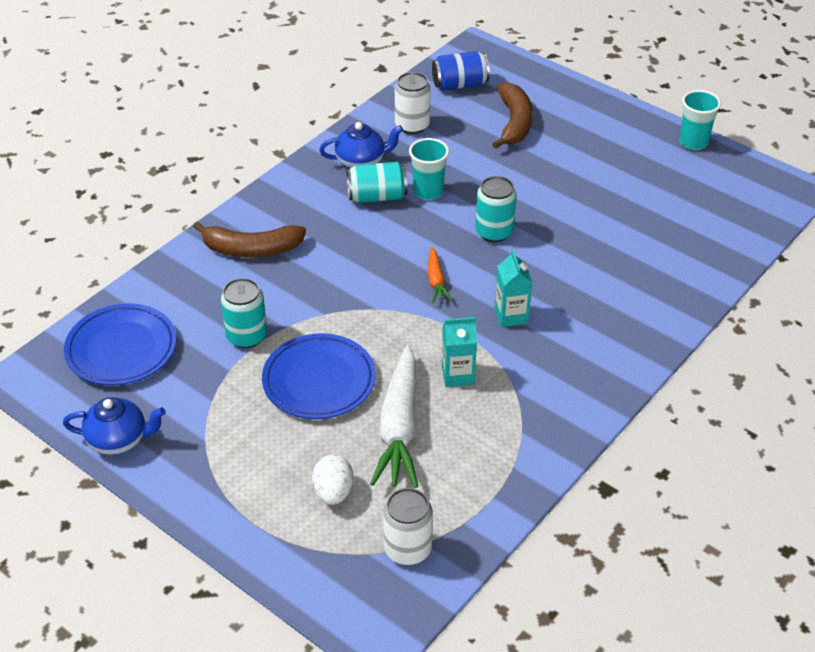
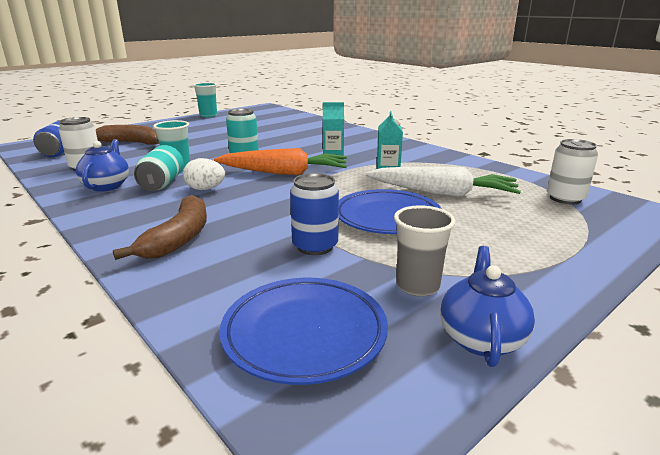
camera: 80 degrees left, 20 degrees down
turquoise can [220,278,267,348] -> blue can [290,173,339,255]
white egg [312,455,354,505] -> white egg moved to [183,158,225,190]
orange carrot [428,247,452,303] -> orange carrot [214,148,347,175], size x2.08
none -> grey cup [394,205,456,297]

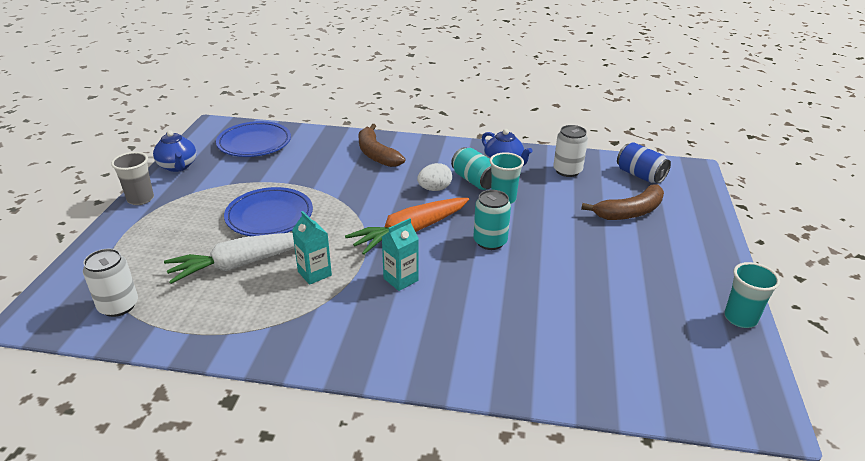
camera: 140 degrees right, 10 degrees up
blue can [290,173,339,255] -> none
grey cup [394,205,456,297] -> grey cup moved to [111,152,154,205]

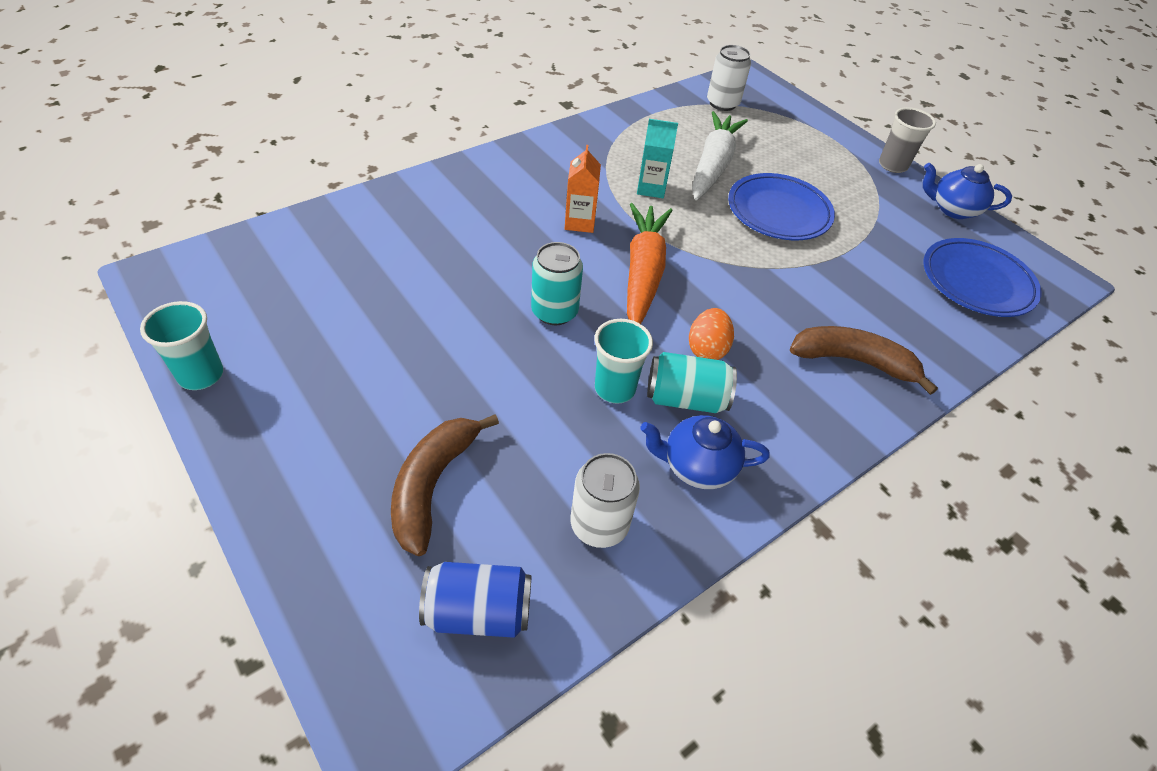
camera: 130 degrees right, 15 degrees up
turquoise carton [382,218,419,291] -> orange carton [565,145,601,233]
white egg [417,163,452,191] -> orange egg [689,308,734,360]

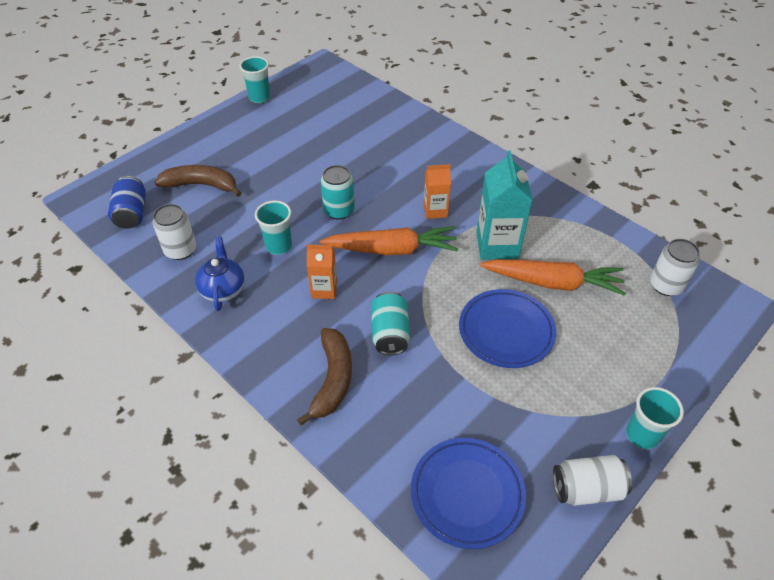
camera: 85 degrees right, 0 degrees up
turquoise carton [637,119,678,198] -> turquoise carton [476,150,533,260], size x1.71
turquoise can [647,352,737,413] -> turquoise can moved to [371,292,410,355]
orange egg [689,308,734,360] -> orange carton [307,245,337,299]
white carrot [692,111,748,200] -> orange carrot [480,259,626,296]
grey cup [879,107,936,173] -> turquoise cup [626,387,684,449]
blue teapot [923,163,1012,219] -> white can [553,455,632,506]

